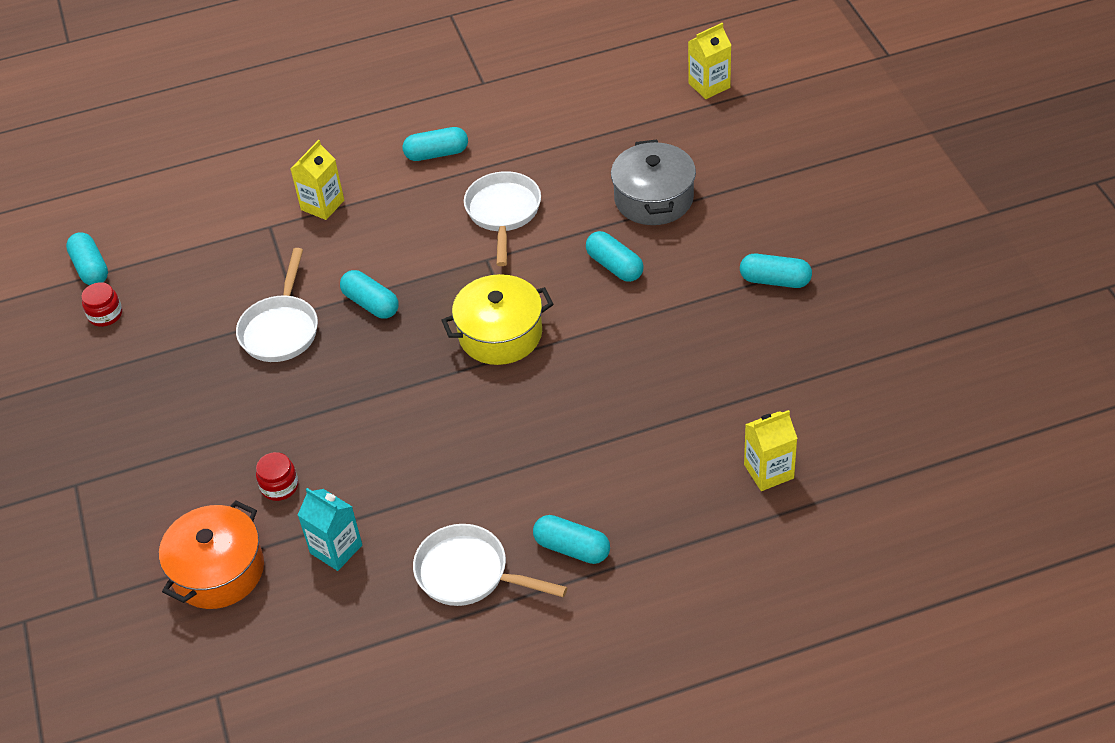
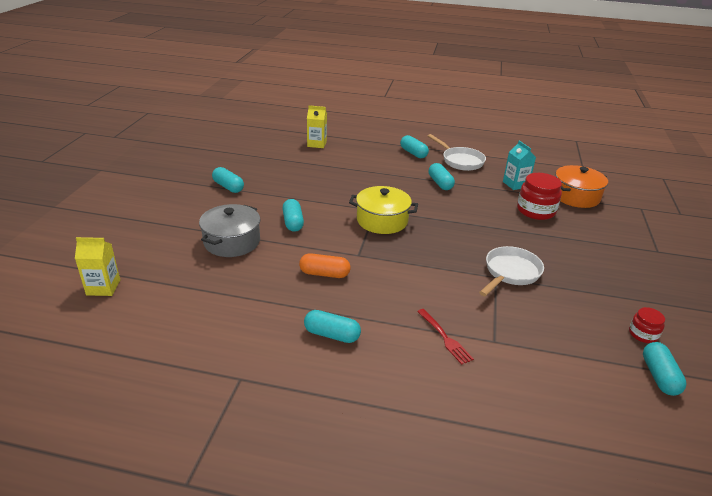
camera: 155 degrees left, 15 degrees down
red jar [256,452,298,501] -> red jar [517,173,562,220], size x1.82
yellow carton [291,140,344,220] -> red fork [417,309,474,365]
turquoise capsule [340,270,399,319] -> turquoise capsule moved to [429,163,455,190]
white pan [464,171,541,266] -> orange capsule [299,253,351,278]

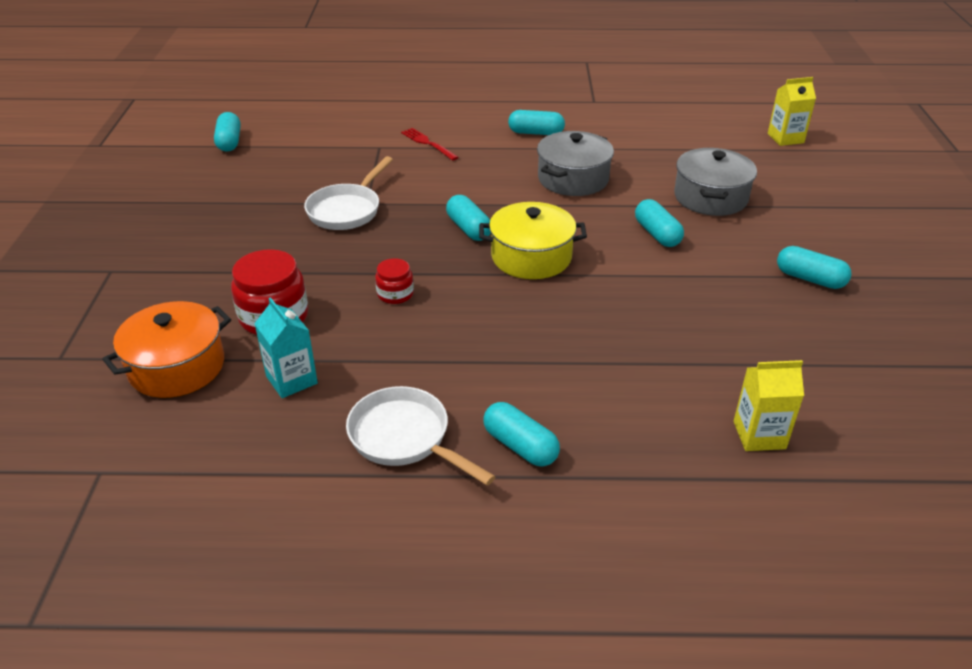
camera: 170 degrees right, 5 degrees up
orange capsule [299,253,351,278] -> grey pot [537,131,614,196]
turquoise capsule [429,163,455,190] -> turquoise capsule moved to [446,195,491,241]
red jar [629,307,665,343] -> red jar moved to [375,258,414,304]

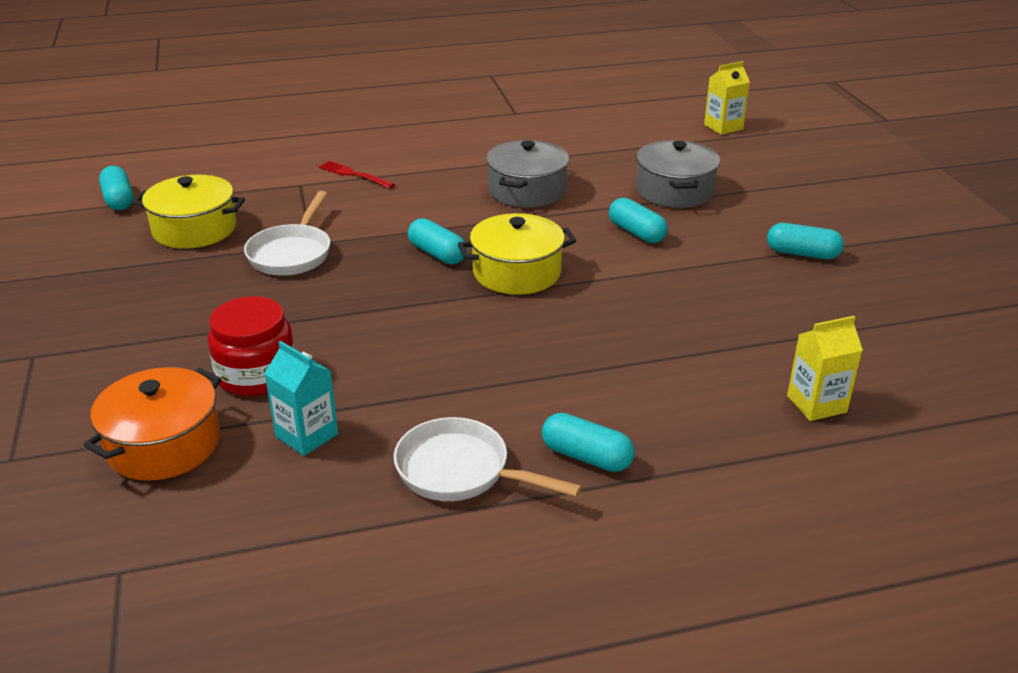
camera: 15 degrees left, 5 degrees down
red jar [375,258,414,304] -> none
turquoise capsule [508,110,565,135] -> none
none -> yellow pot [133,175,245,249]

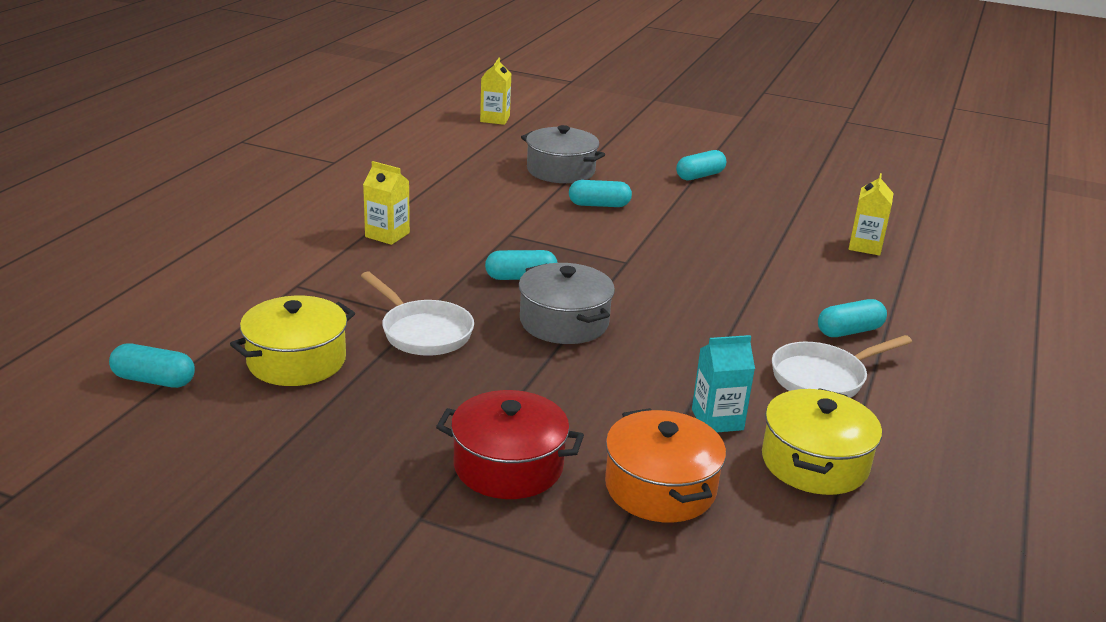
camera: 55 degrees left, 5 degrees down
red jar [208,296,295,396] -> none
red fork [319,161,395,188] -> none
yellow pot [458,213,576,295] -> yellow pot moved to [762,388,882,495]
grey pot [486,140,569,208] -> grey pot moved to [519,263,615,344]
none -> yellow carton [363,161,410,245]
none -> red pot [436,390,584,499]

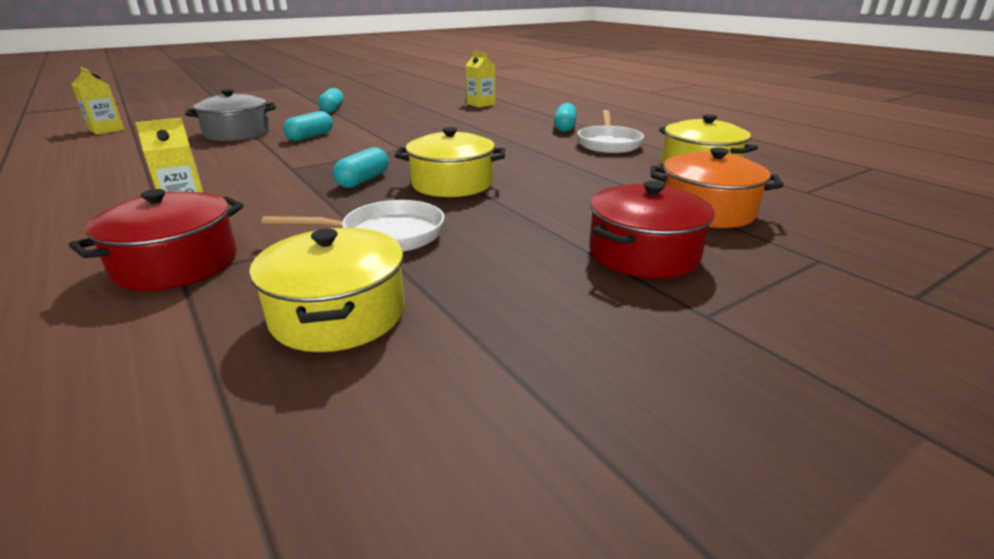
camera: 55 degrees left, 0 degrees up
turquoise capsule [109,344,195,388] -> none
grey pot [519,263,615,344] -> yellow pot [395,127,505,197]
turquoise carton [692,335,755,432] -> none
none -> red pot [69,189,244,291]

